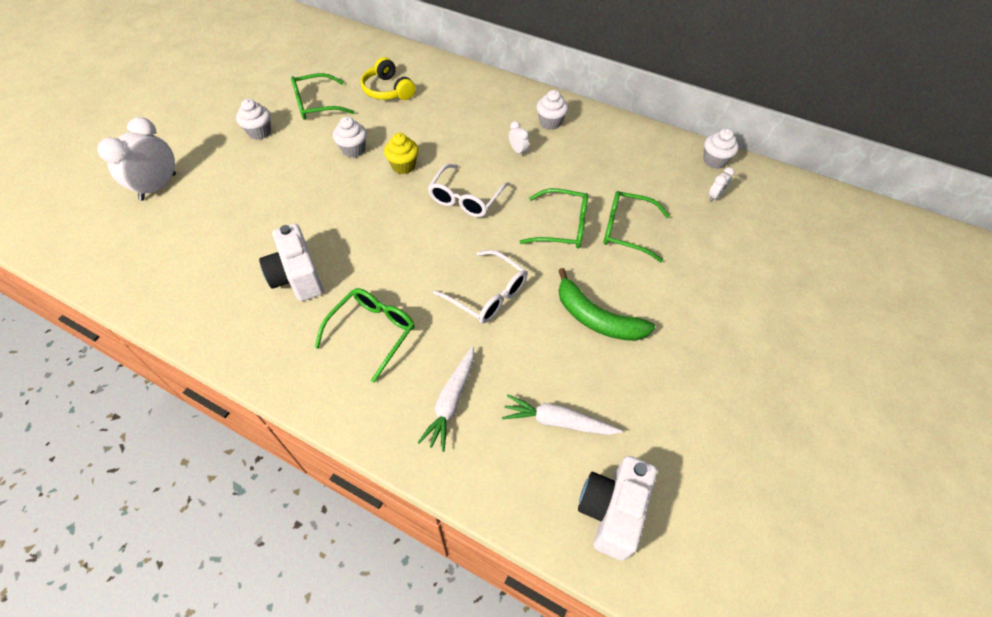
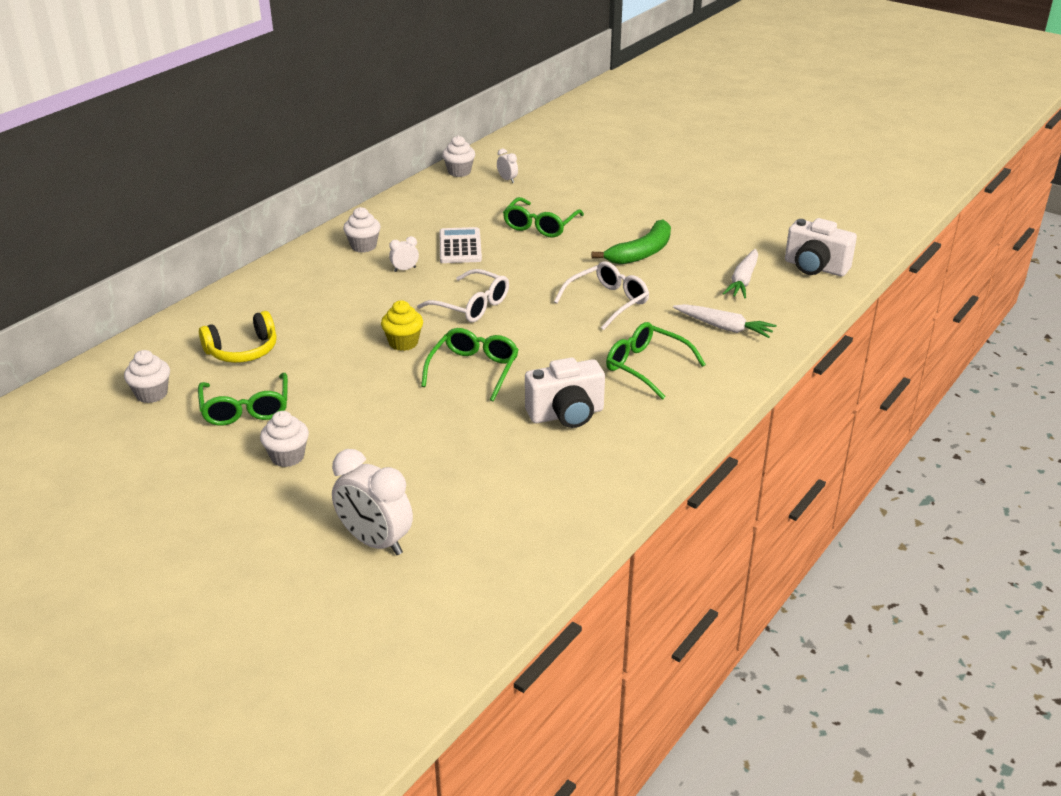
camera: 80 degrees left, 20 degrees down
white cupcake [333,117,367,158] -> white cupcake moved to [124,350,170,403]
green glasses [519,188,588,248] -> green glasses moved to [421,328,519,401]
none -> white calculator [440,227,482,263]

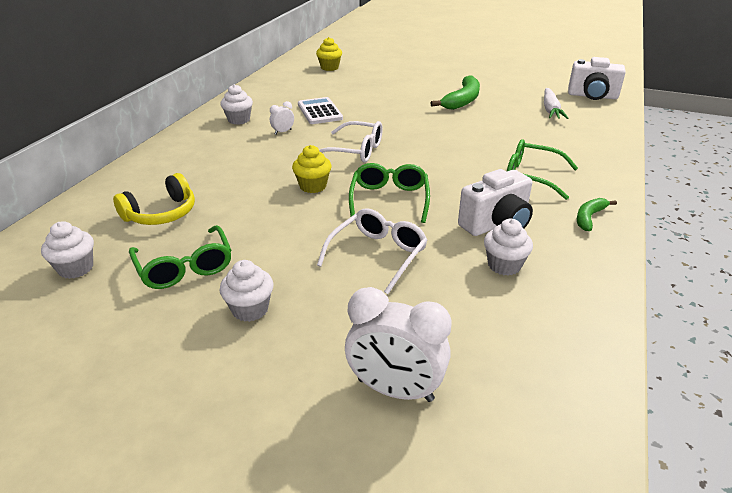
camera: 15 degrees left, 0 degrees up
white cupcake [442,136,475,177] -> white cupcake moved to [484,219,533,276]
white clock [497,149,518,183] -> yellow cupcake [316,37,342,71]
green glasses [503,197,584,238] -> none
white glasses [554,261,649,330] -> white glasses moved to [317,208,428,294]
white carrot [673,304,777,338] -> none
none -> green banana [577,198,617,231]

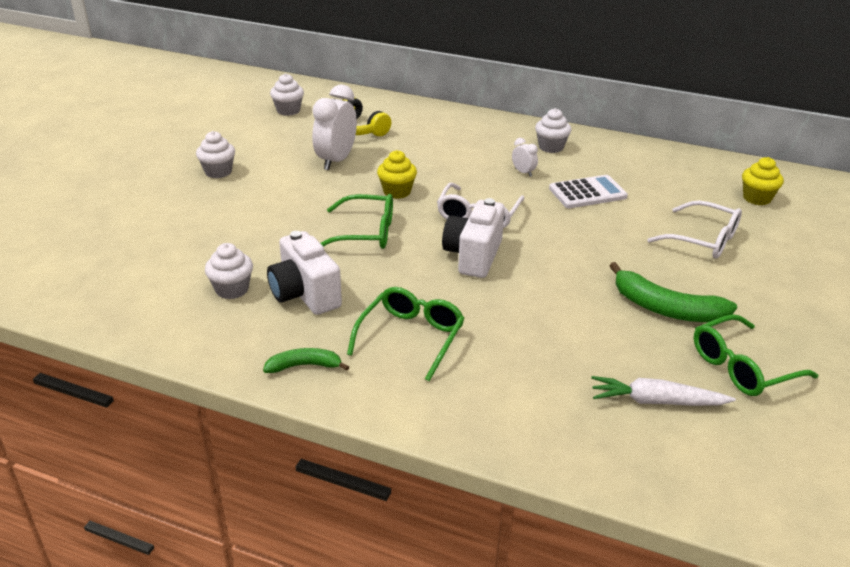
camera: 90 degrees right, 0 degrees up
green glasses [129,225,231,289] -> green glasses moved to [694,314,818,396]
white glasses [317,208,428,294] -> white glasses moved to [647,200,742,259]
white clock [345,287,452,402] -> white clock moved to [312,85,357,170]
white camera [568,57,626,100] -> white camera moved to [442,198,505,278]
green banana [577,198,617,231] -> green banana turned 45 degrees counterclockwise [263,348,349,373]

